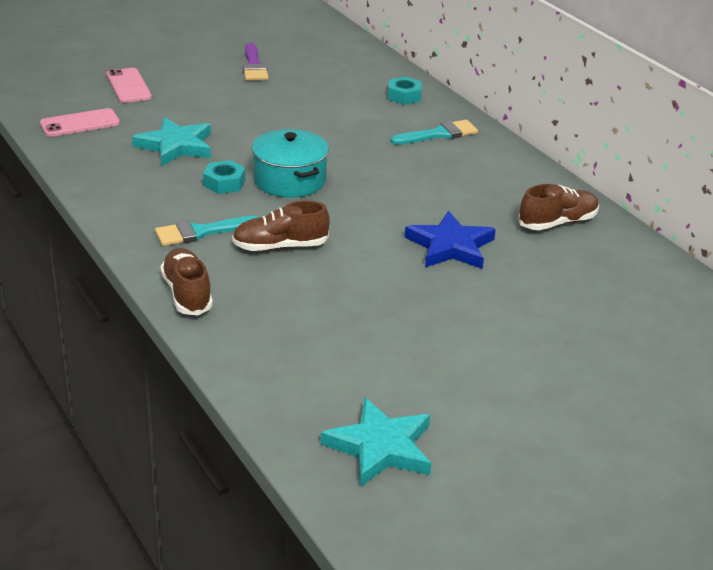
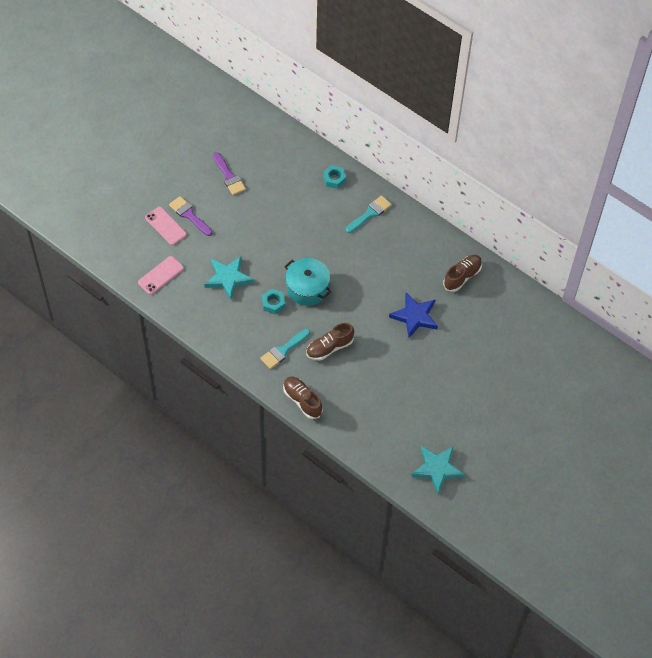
camera: 20 degrees left, 25 degrees up
none -> purple brush [169,196,213,236]

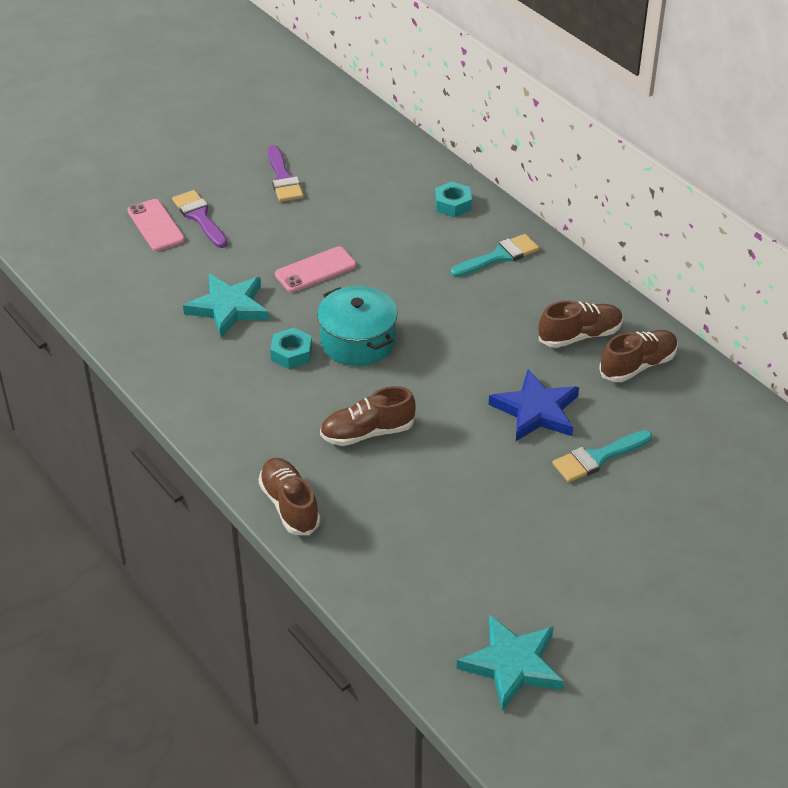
camera: 15 degrees right, 15 degrees down
pink phone [138,256,184,295] -> pink phone moved to [275,246,356,292]
turquoise brush [260,329,310,369] -> turquoise brush moved to [552,430,652,482]
none -> brown shoe [539,301,623,348]

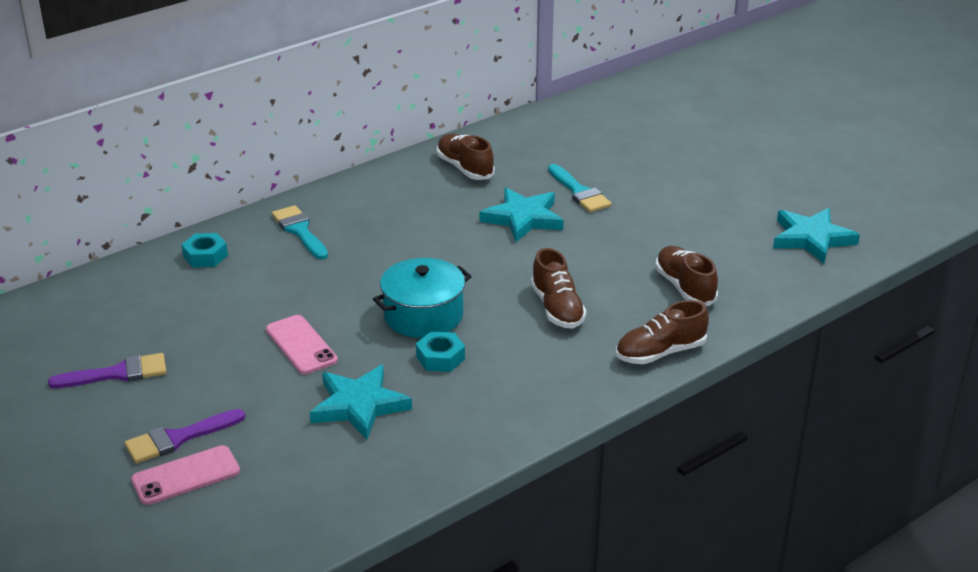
camera: 90 degrees left, 10 degrees down
blue star [489,369,579,441] -> turquoise star [479,188,564,242]
brown shoe [539,301,623,348] -> brown shoe moved to [655,246,718,306]

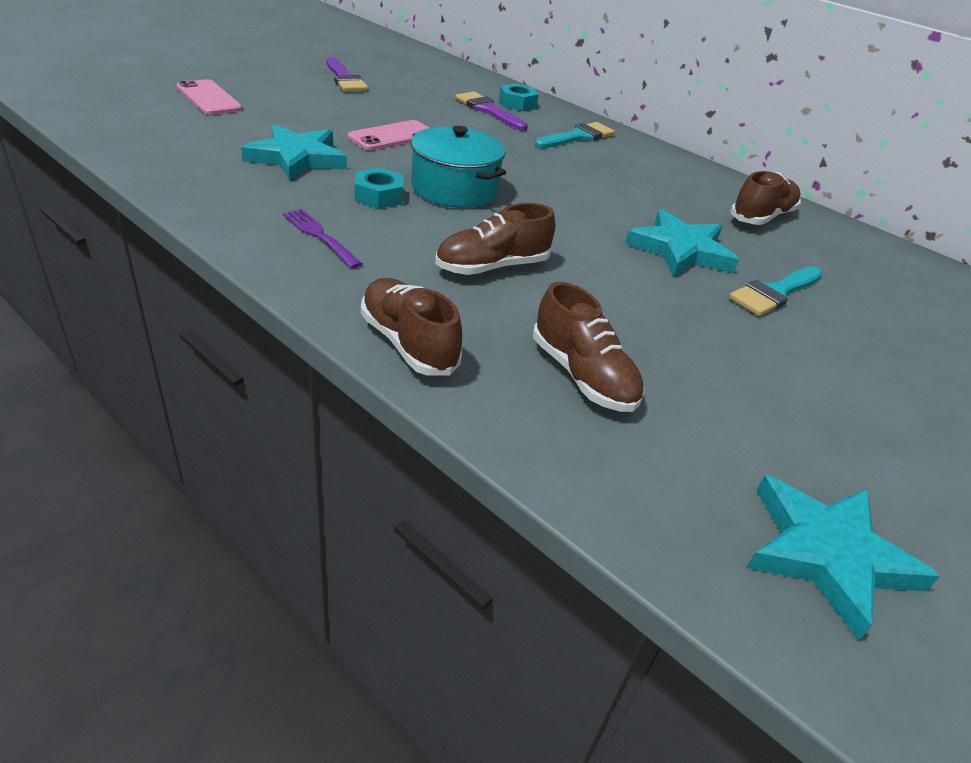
camera: 75 degrees right, 5 degrees up
purple brush [124,409,245,463] -> purple brush moved to [455,92,528,131]
brown shoe [655,246,718,306] -> brown shoe turned 90 degrees clockwise [533,282,644,412]
none -> purple fork [283,209,362,268]

